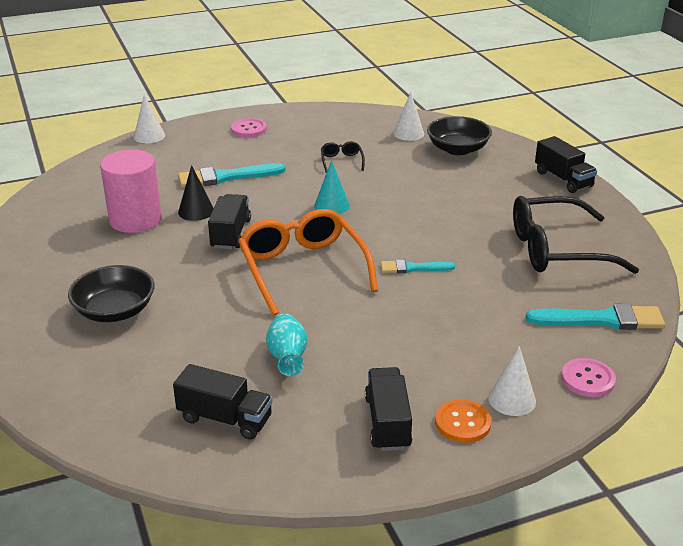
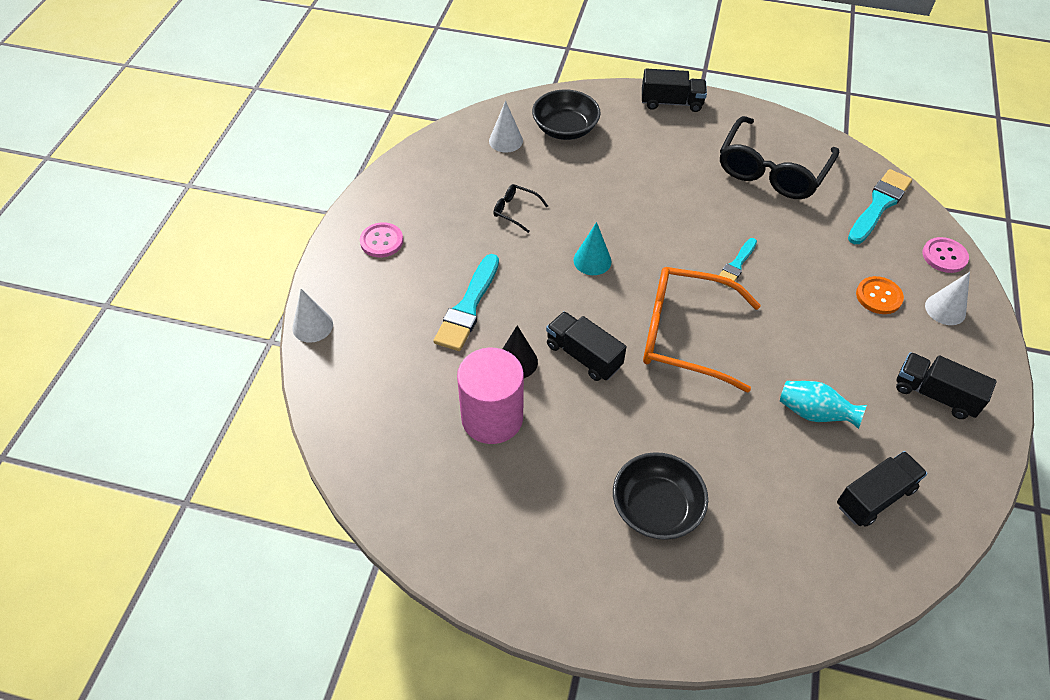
camera: 55 degrees left, 20 degrees up
orange button [435,399,491,443] -> orange button moved to [856,276,904,314]

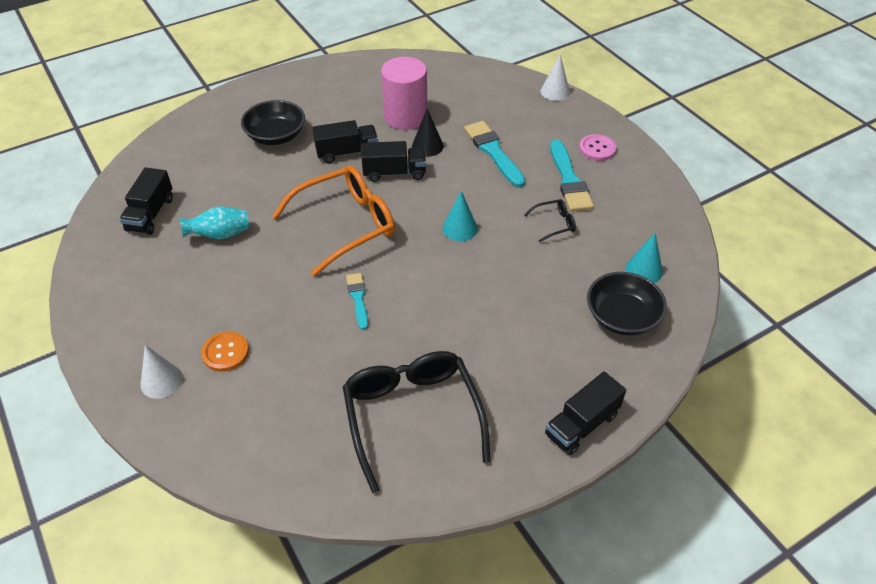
camera: 135 degrees right, 5 degrees down
white cone [489,101,523,153] -> turquoise cone [626,233,663,283]
turquoise brush [848,169,912,244] -> turquoise brush moved to [550,140,594,212]
black truck [896,352,997,419] -> black truck moved to [312,120,378,163]
pink button [922,237,969,273] -> none

